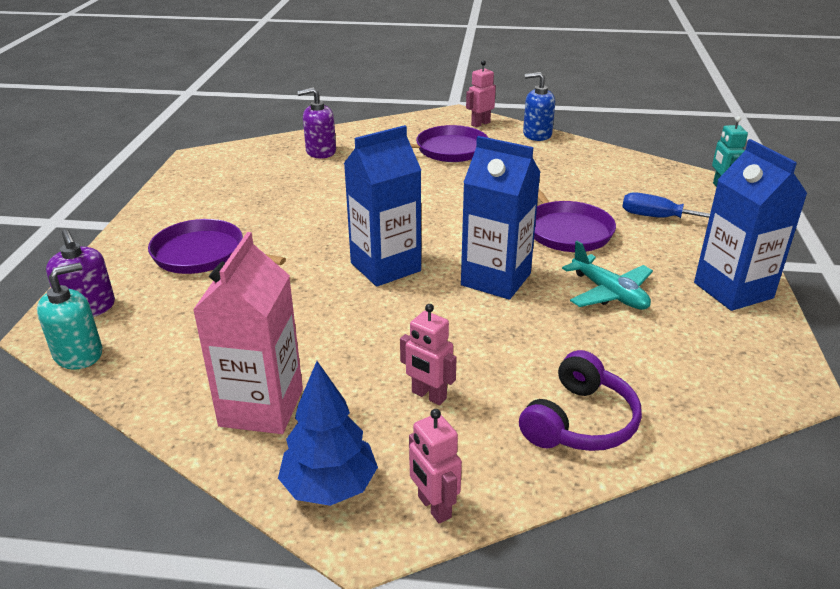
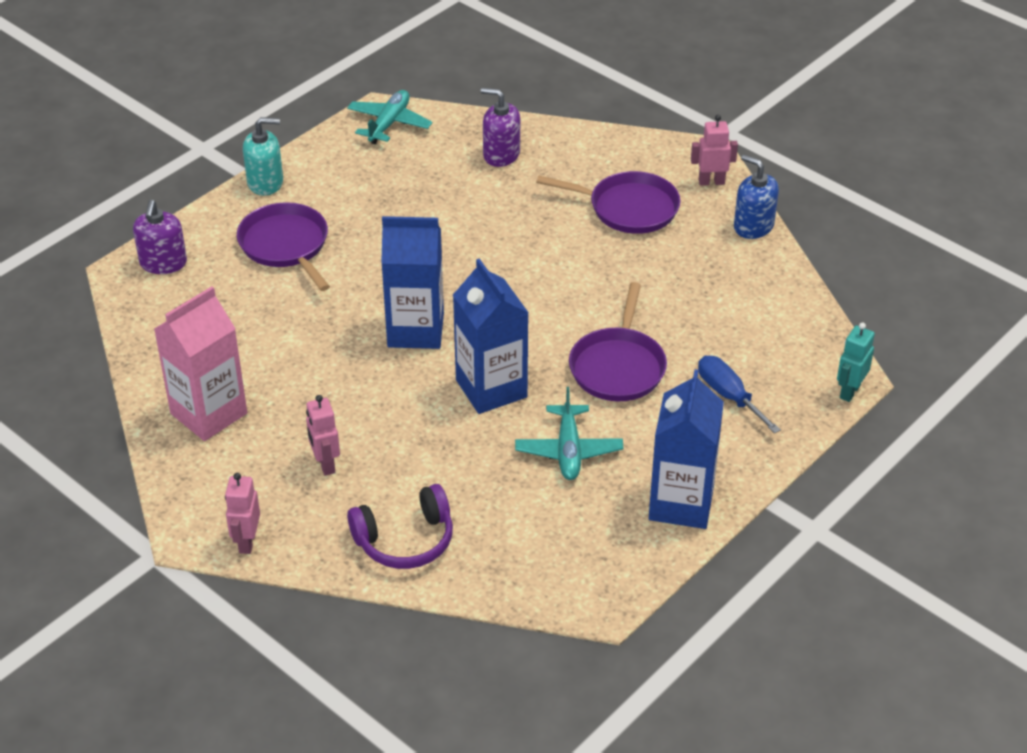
camera: 35 degrees right, 10 degrees up
turquoise soap dispenser [37,262,102,370] -> turquoise soap dispenser moved to [243,117,283,196]
blue tree [278,361,378,506] -> none
none -> turquoise plane [347,90,432,144]

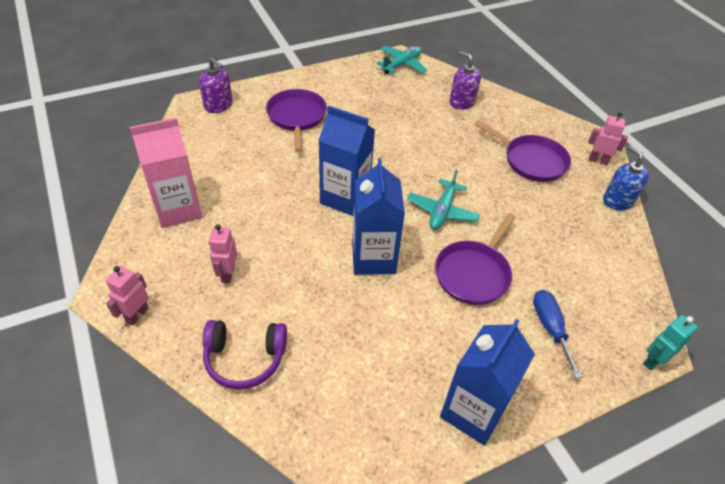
camera: 20 degrees right, 5 degrees up
purple soap dispenser [133,200,187,274] -> purple soap dispenser turned 75 degrees counterclockwise [199,58,233,113]
turquoise soap dispenser [243,117,283,196] -> none
turquoise plane [515,387,623,480] -> turquoise plane moved to [407,170,480,230]

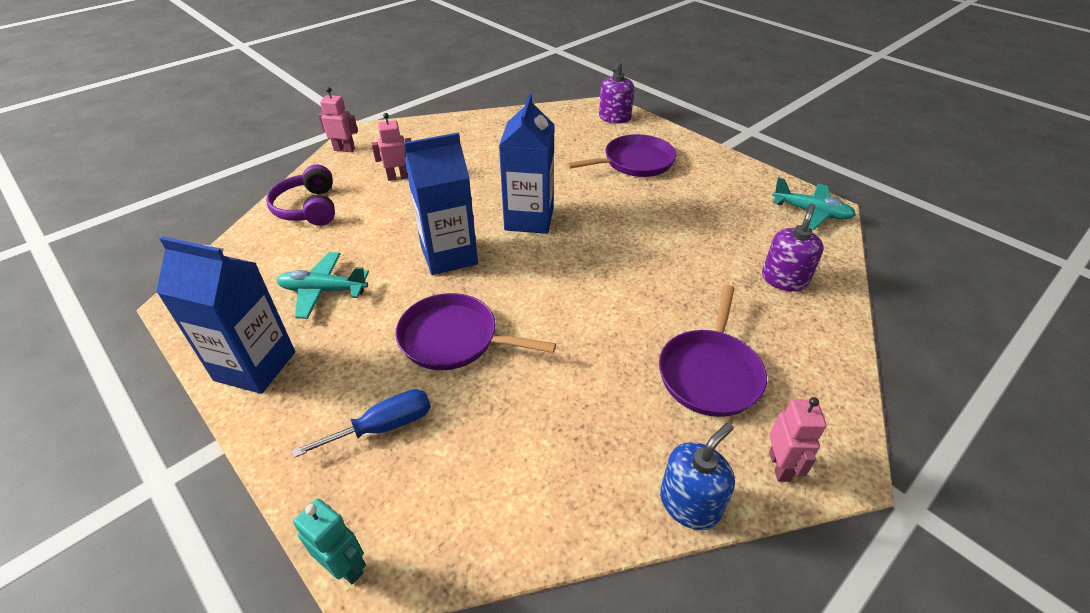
camera: 75 degrees right, 5 degrees down
pink carton [130,117,202,228] -> none
turquoise plane [407,170,480,230] -> turquoise plane moved to [276,252,369,319]

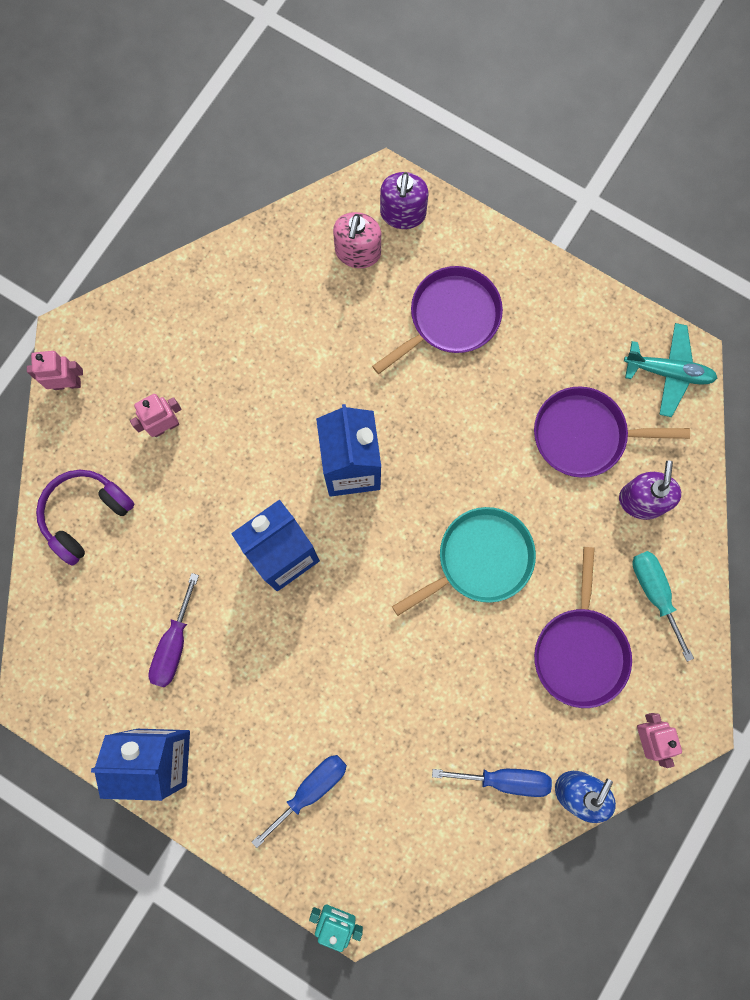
camera: 15 degrees left, 35 degrees up
purple headphones [266,164,335,226] -> purple headphones turned 75 degrees clockwise [36,470,135,566]
turquoise plane [276,252,369,319] -> purple screwdriver [148,573,199,687]
purple pan [396,293,556,370] -> purple pan moved to [534,386,690,478]
none -> pink soap dispenser [333,212,381,268]
none -> turquoise pan [392,507,536,616]
none -> blue screwdriver [432,769,552,797]
none -> turquoise screwdriver [632,551,694,662]

